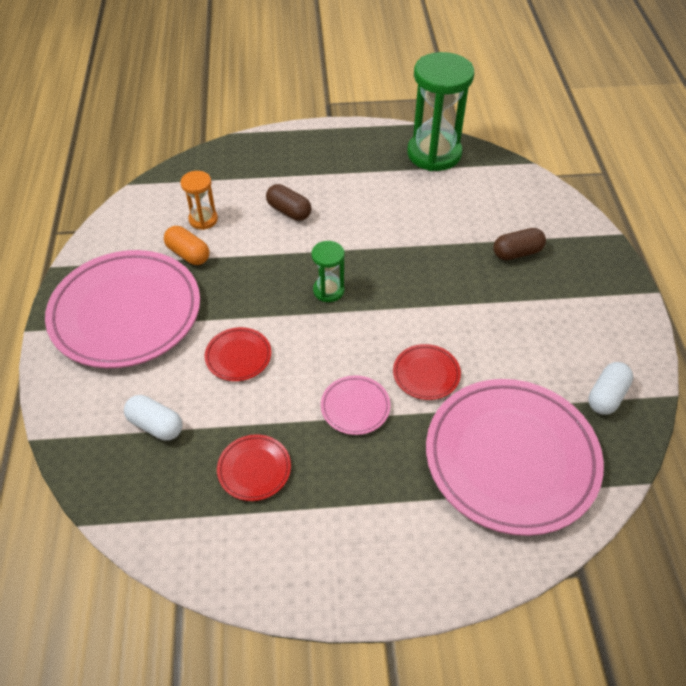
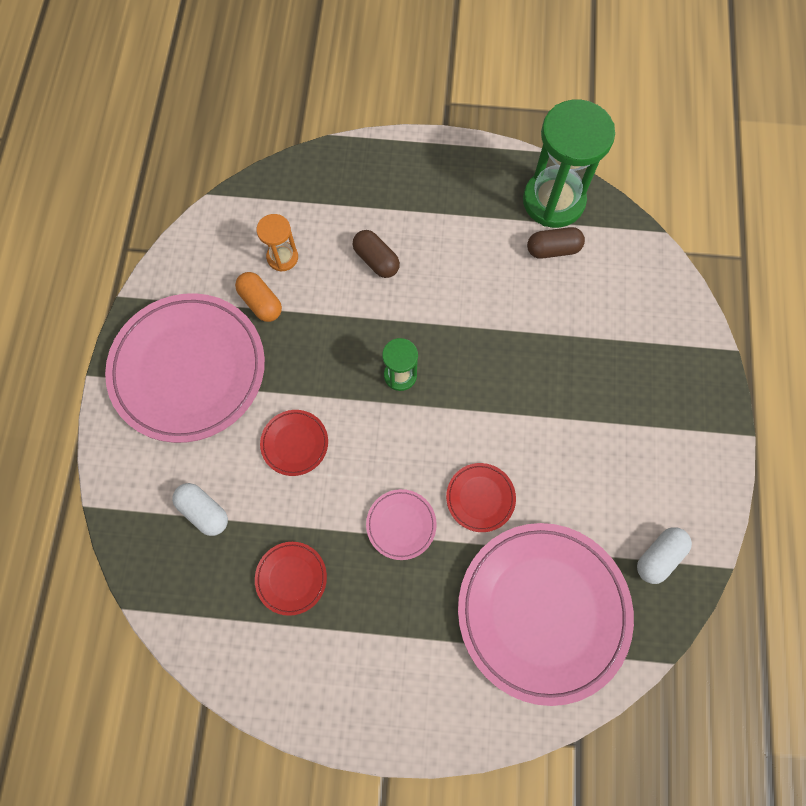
camera: 10 degrees right, 20 degrees up
brown capsule [493,228,546,260] -> brown capsule moved to [527,227,585,259]

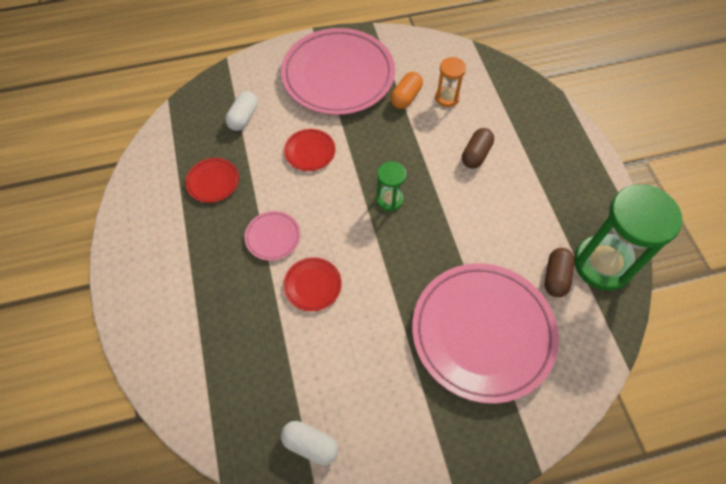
camera: 70 degrees right, 10 degrees down
pink plate [458,523,634,706] -> pink plate moved to [412,263,559,404]
brown capsule [527,227,585,259] -> brown capsule turned 45 degrees clockwise [545,248,575,297]

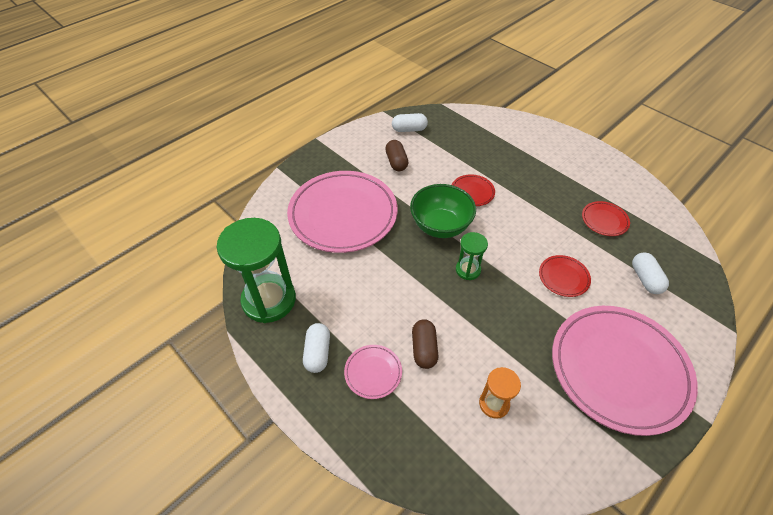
camera: 150 degrees right, 10 degrees down
pink plate [245,211,301,261] -> pink plate moved to [344,345,402,399]
orange capsule [391,72,423,109] -> none
brown capsule [545,248,575,297] -> brown capsule moved to [385,140,408,171]
none -> white capsule [303,323,330,373]
none -> green bowl [410,184,476,238]

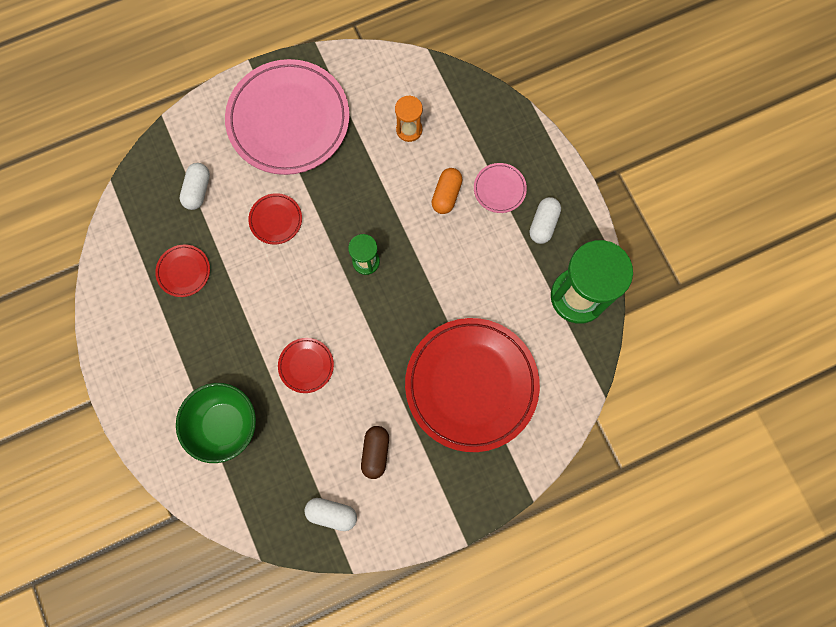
camera: 160 degrees left, 25 degrees up
pink plate [287,171,398,253] -> red plate [405,318,540,452]
green bowl [410,184,476,238] -> green bowl moved to [176,383,256,463]
brown capsule [412,319,438,369] -> orange capsule [432,168,463,214]

